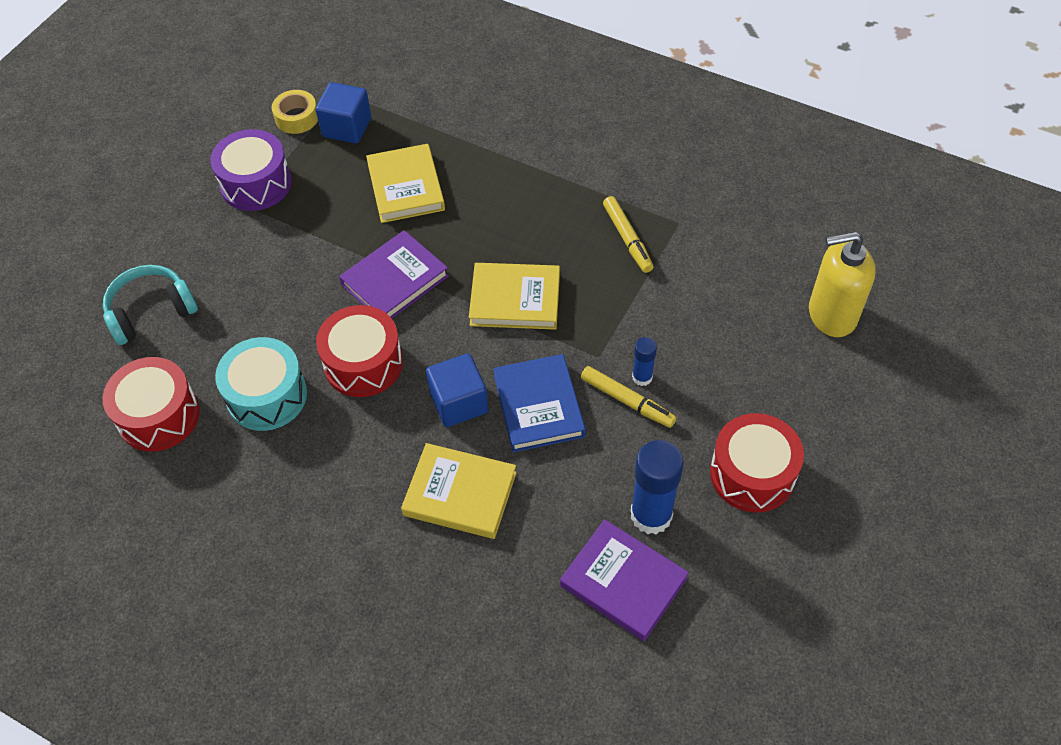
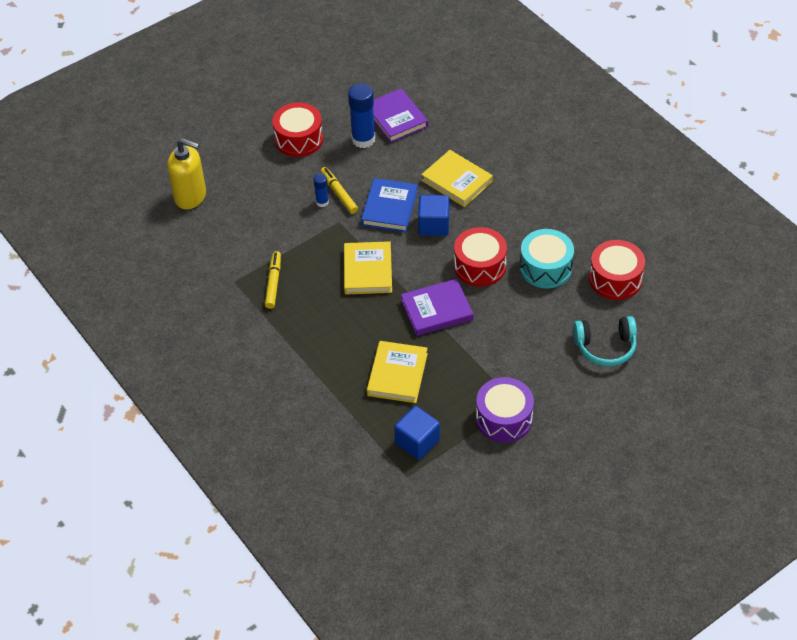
camera: 155 degrees left, 5 degrees down
yellow tape [272,90,318,134] -> none
yellow book [469,263,560,330] -> yellow book turned 60 degrees clockwise [344,241,392,295]

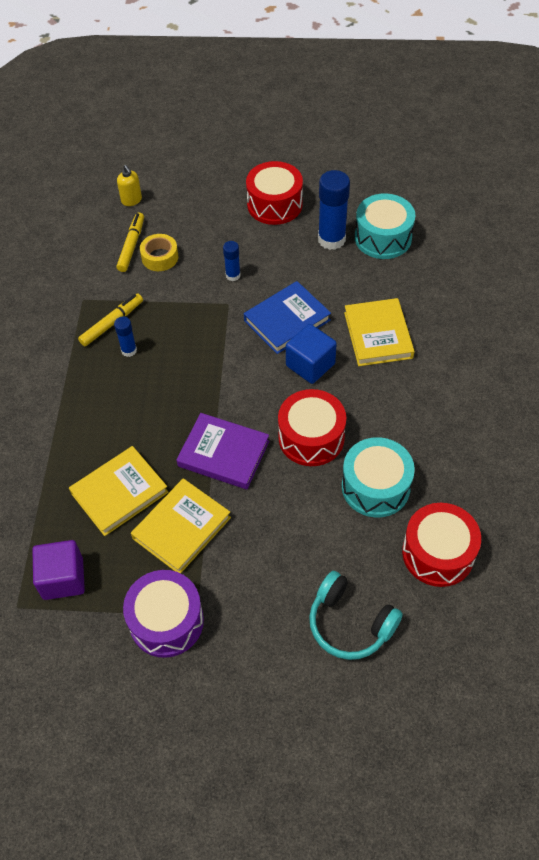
camera: 40 degrees right, 5 degrees up
yellow soap dispenser [167,138,206,209] -> yellow soap dispenser [117,165,142,206], size x0.51
yellow marker [320,167,358,214] -> yellow marker moved to [117,213,144,272]
yellow book [344,241,392,295] -> yellow book moved to [131,478,231,573]
purple book [373,88,428,143] -> turquoise drum [355,194,415,259]
blue cube [394,406,440,460] -> purple cube [33,540,85,600]
none -> blue glue stick [114,317,137,357]
none -> yellow tape [140,234,178,271]

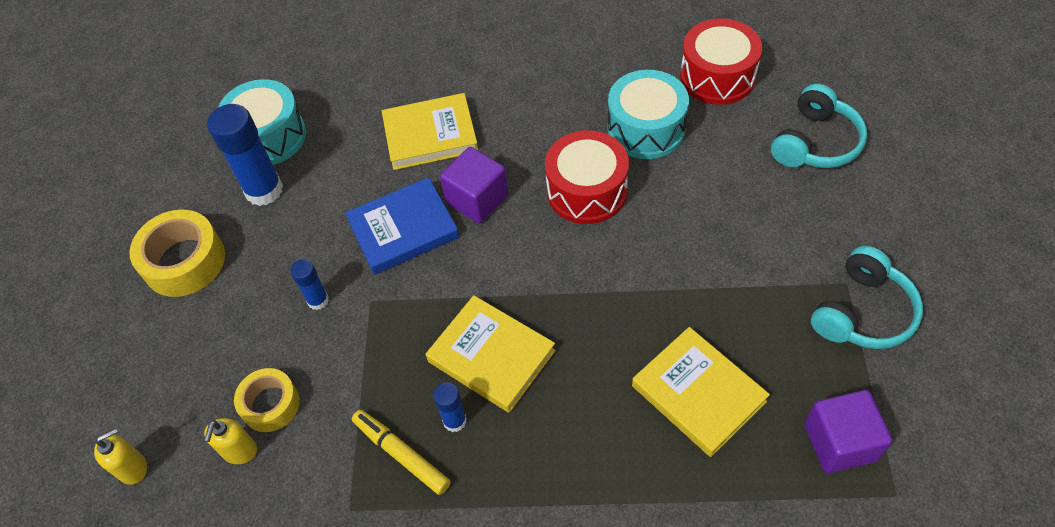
camera: 90 degrees left, 0 degrees up
yellow marker [117,213,144,272] -> yellow soap dispenser [204,418,257,464]
purple drum [123,570,204,658] -> turquoise headphones [811,246,923,349]
yellow book [131,478,231,573] -> yellow book moved to [426,295,556,413]
purple book [176,413,269,489] -> none
blue book [244,281,331,354] -> blue book turned 75 degrees counterclockwise [345,177,459,275]
red drum [246,161,303,225] -> yellow tape [129,210,225,297]
blue cube [286,324,337,384] -> purple cube [440,147,508,223]

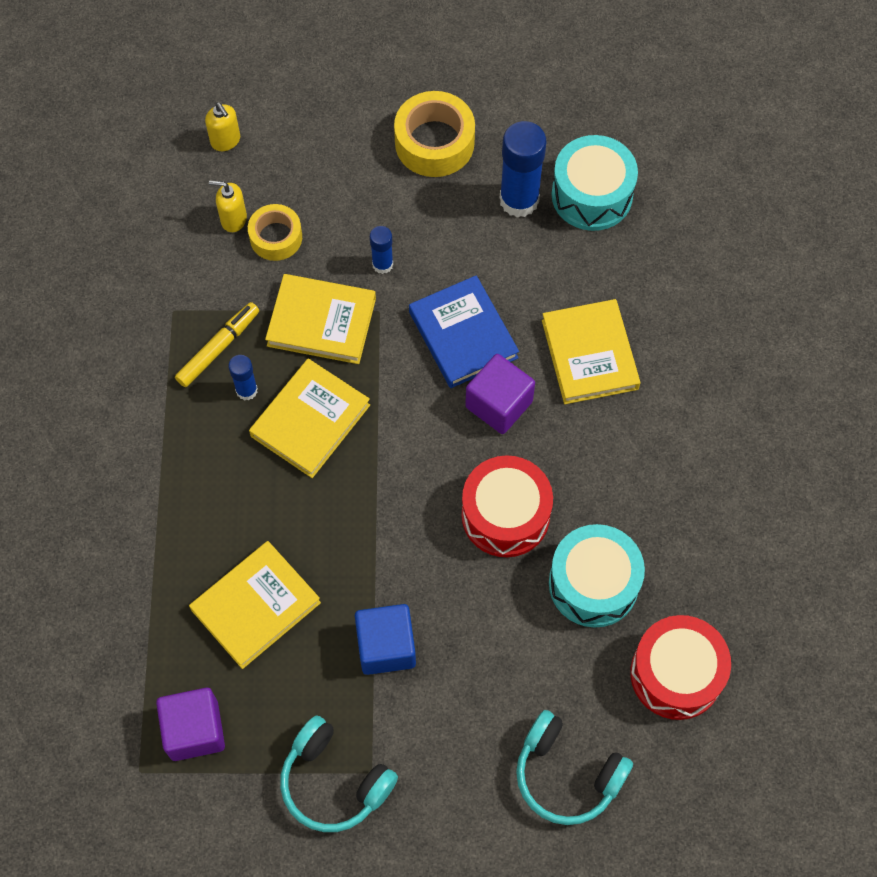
camera: 85 degrees right, 10 degrees up
none -> yellow book [265,274,376,364]
none -> blue cube [355,604,416,675]

